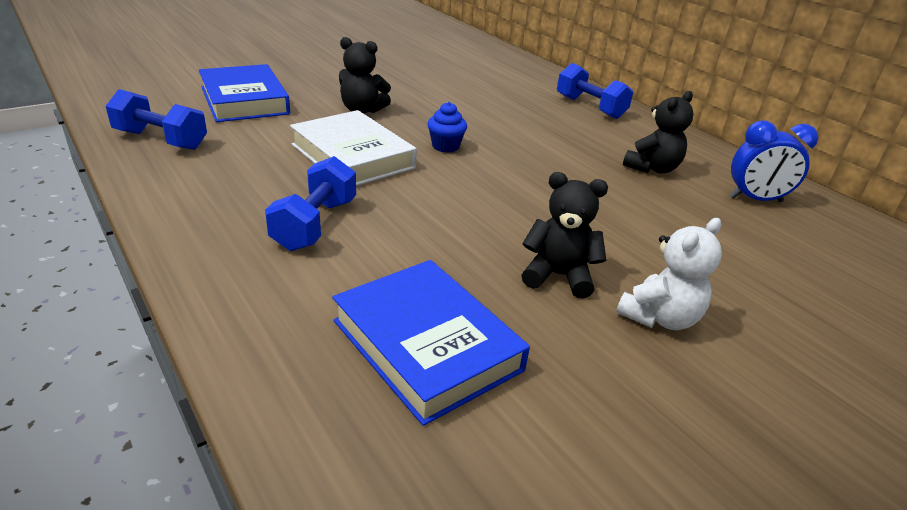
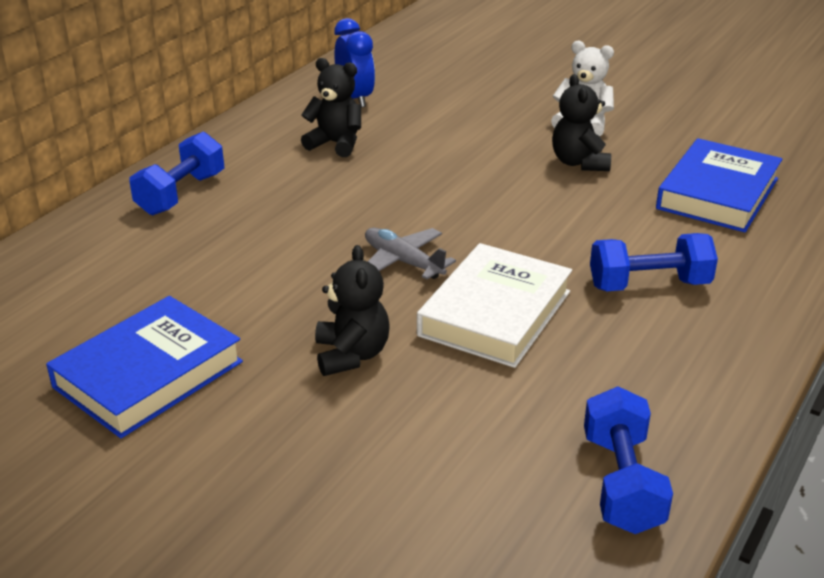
camera: 110 degrees left, 0 degrees up
blue book [199,64,290,122] -> blue book moved to [46,296,243,438]
blue cupcake [427,102,467,153] -> grey plane [365,228,456,280]

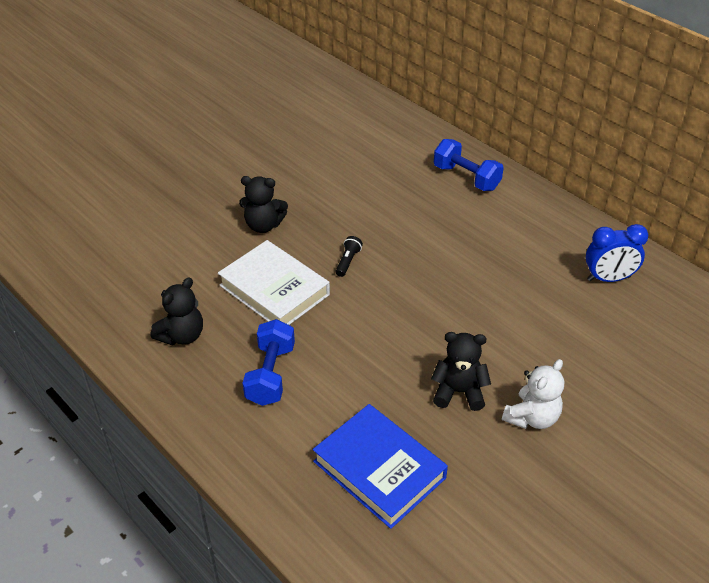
camera: 105 degrees right, 10 degrees up
blue book [46,296,243,438] -> none
black teddy bear [301,58,361,157] -> black teddy bear moved to [150,277,203,345]
grey plane [365,228,456,280] -> black flashlight [336,236,363,277]
blue dumbbell [584,387,673,534] -> none

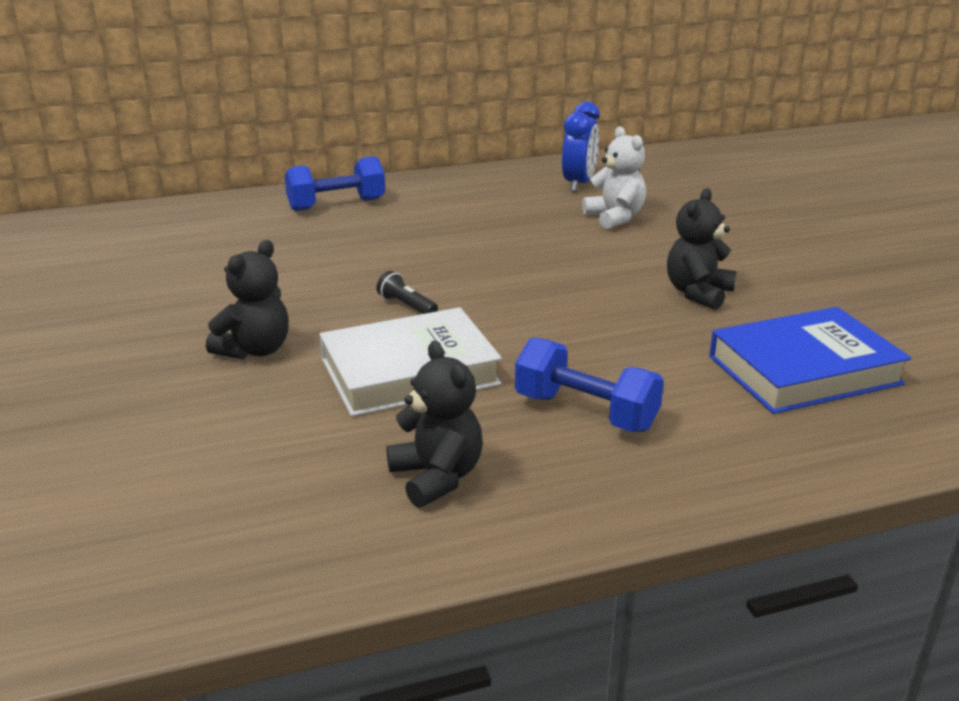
camera: 65 degrees left, 15 degrees down
white teddy bear [502,359,564,429] -> white teddy bear moved to [582,126,646,229]

